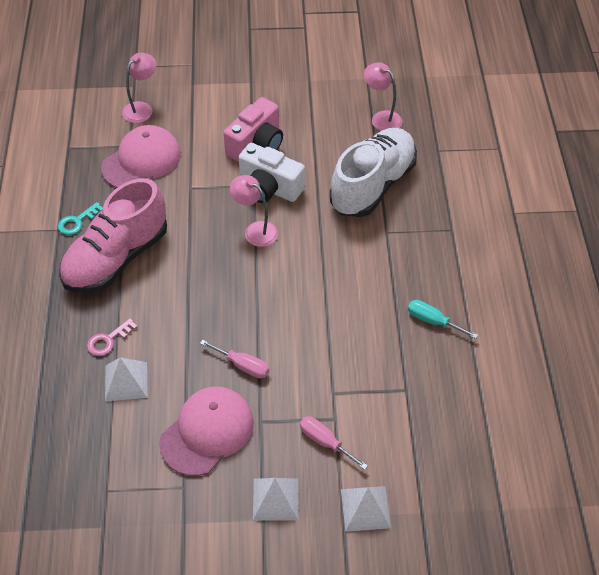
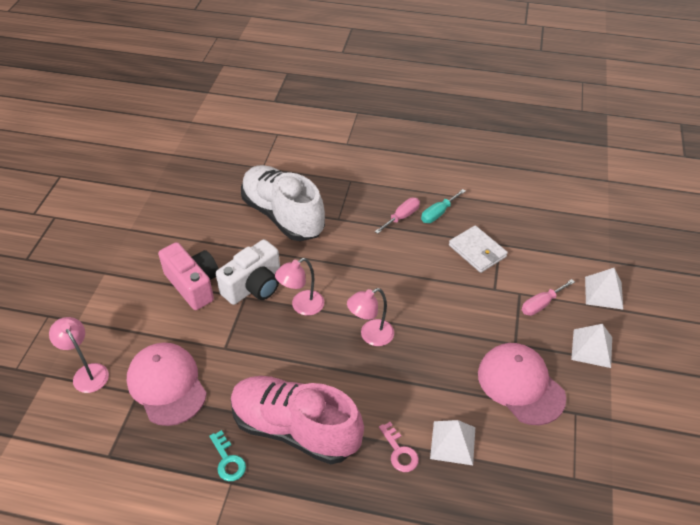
camera: 75 degrees left, 5 degrees down
pink shoe [59,178,167,293] -> pink shoe turned 150 degrees clockwise [231,376,364,464]
pink screwdriver [200,340,269,378] -> pink screwdriver moved to [375,198,420,234]
pink lamp [364,63,402,131] -> pink lamp moved to [347,288,394,346]
none -> white wallet [449,225,508,273]

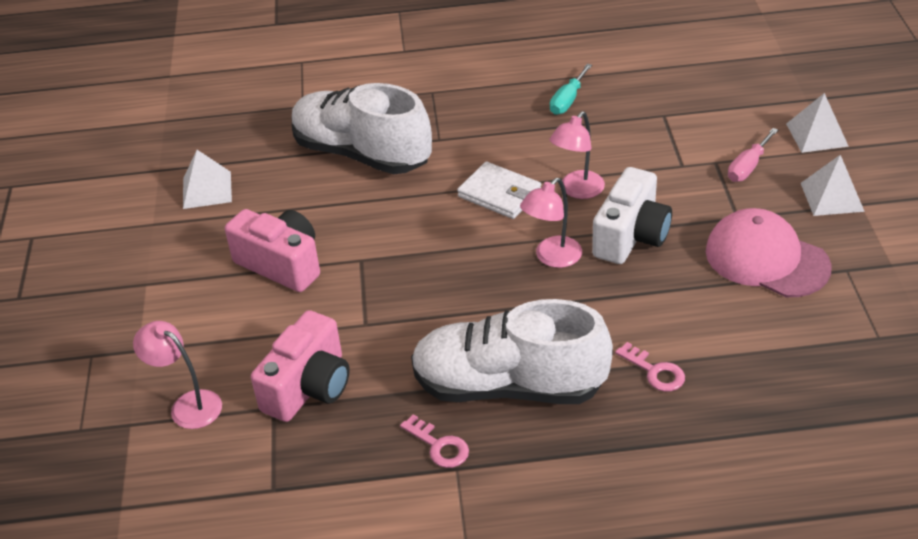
camera: 15 degrees left, 5 degrees down
pink cap [127,343,207,426] -> pink camera [251,310,350,422]
turquoise key [209,430,246,481] -> pink key [400,414,469,468]
white camera [216,239,280,305] -> white camera moved to [592,167,672,264]
pink shoe [231,376,364,464] -> white shoe [411,299,613,404]
pink lamp [275,258,324,316] -> pink lamp moved to [550,111,605,199]
pink screwdriver [375,198,420,234] -> none
white pyramid [430,420,475,465] -> white pyramid moved to [183,150,232,209]
white wallet [449,225,508,273] -> white wallet moved to [457,162,541,219]

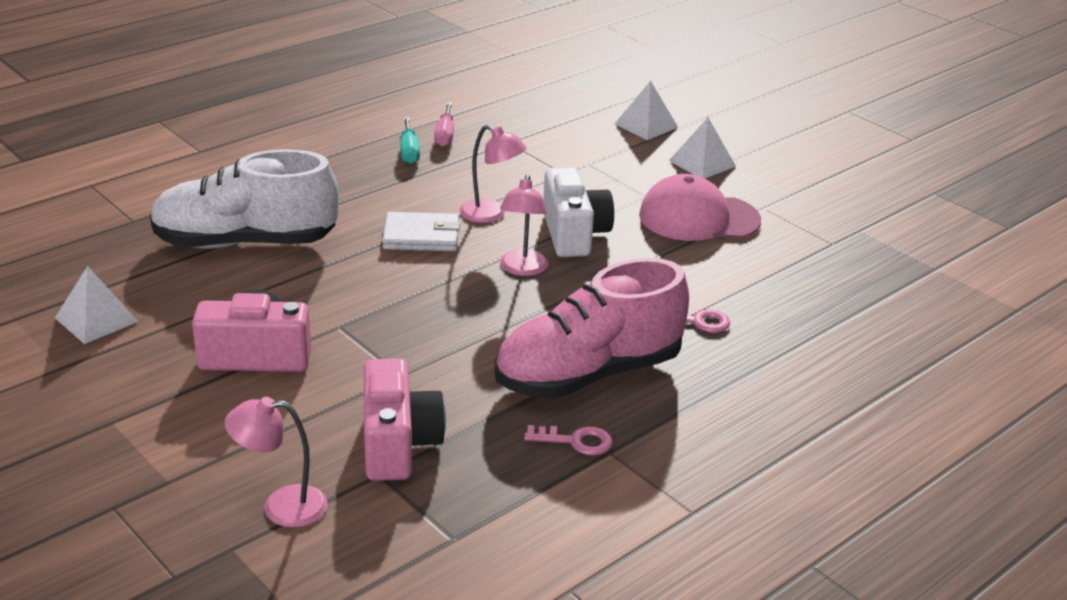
camera: 40 degrees left, 10 degrees down
white shoe [411,299,613,404] -> pink shoe [495,258,689,399]
pink lamp [550,111,605,199] -> pink lamp turned 60 degrees counterclockwise [459,125,527,223]
pink screwdriver [728,128,778,182] -> pink screwdriver moved to [434,102,454,147]

